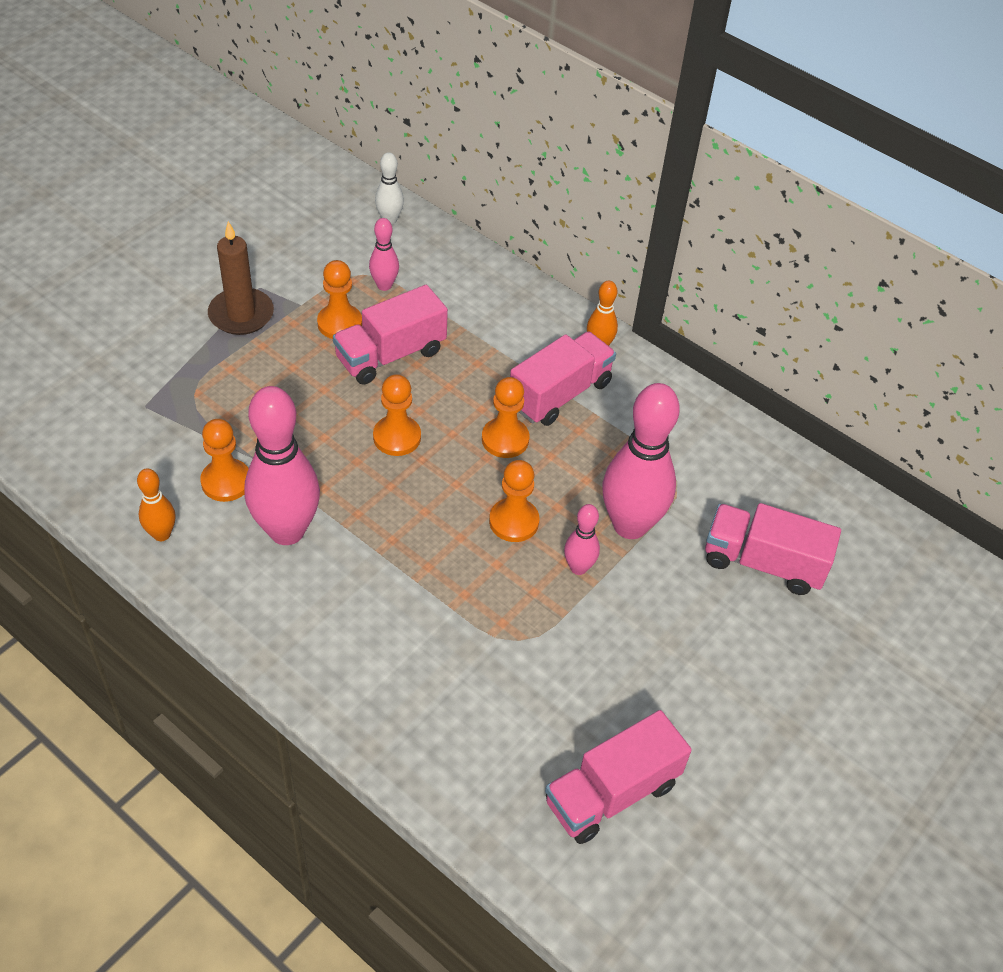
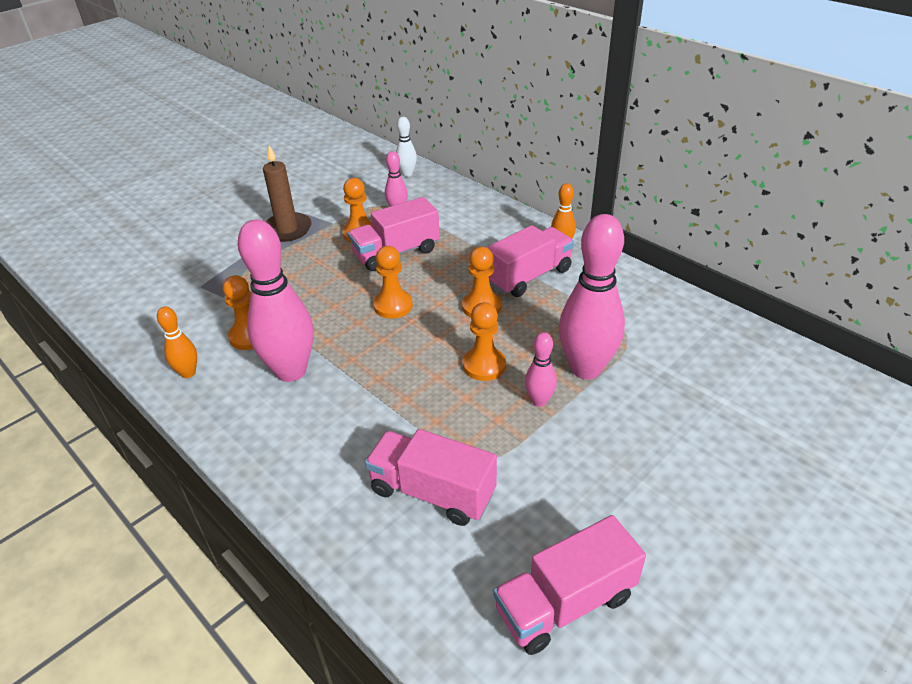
camera: 10 degrees right, 10 degrees down
pink truck [705,503,841,595] -> pink truck moved to [365,429,497,526]

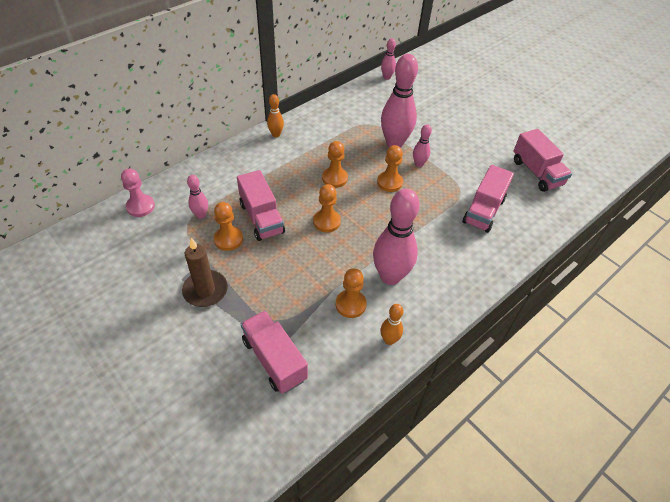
camera: 90 degrees left, 10 degrees up
white bowling pin [396,117,417,177] -> pink pawn [121,169,155,217]
pink truck [486,225,574,297] -> pink truck moved to [241,310,308,394]
none -> pink bowling pin [381,38,396,80]

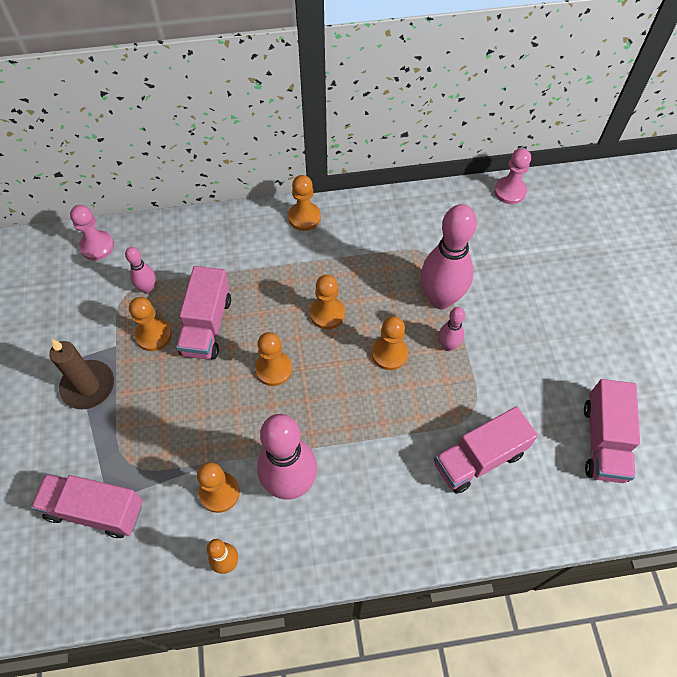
camera: 35 degrees right, 10 degrees up
pink truck [241,310,308,394] -> pink truck turned 75 degrees counterclockwise [31,474,143,538]
orange bowling pin [267,94,284,137] -> orange pawn [288,175,321,231]
pink bowling pin [381,38,396,80] -> pink pawn [494,148,531,204]

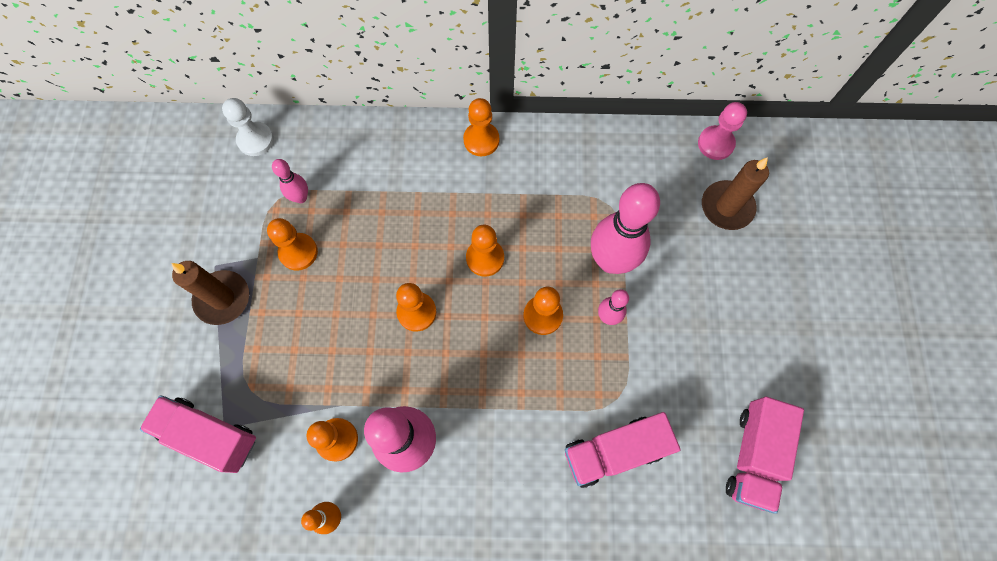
camera: 10 degrees right, 10 degrees up
pink pawn [70,205,114,260] -> white pawn [222,98,274,156]
pink truck [176,266,231,360] -> none
none -> brown candle [702,157,769,230]

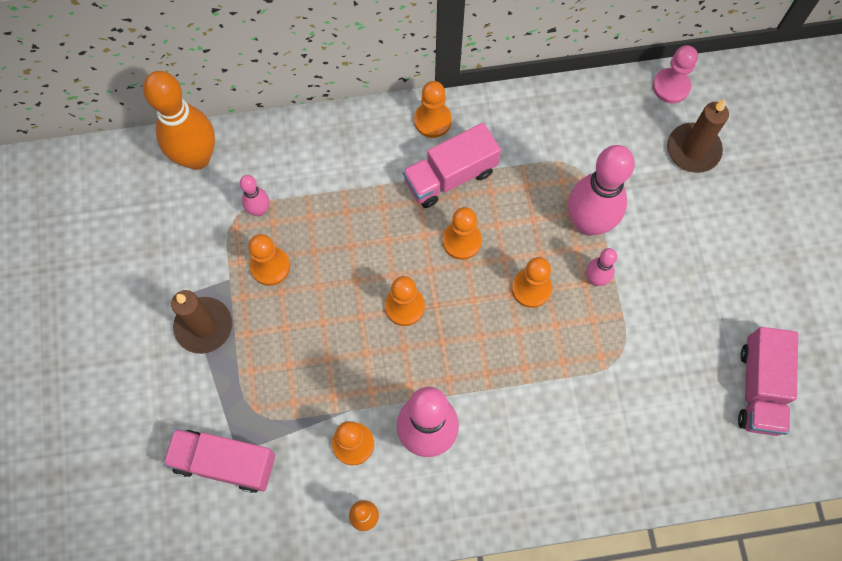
camera: 10 degrees left, 0 degrees up
white pawn [222,98,274,156] -> orange bowling pin [143,71,215,170]
pink truck [565,412,681,488] -> pink truck moved to [403,123,501,208]

